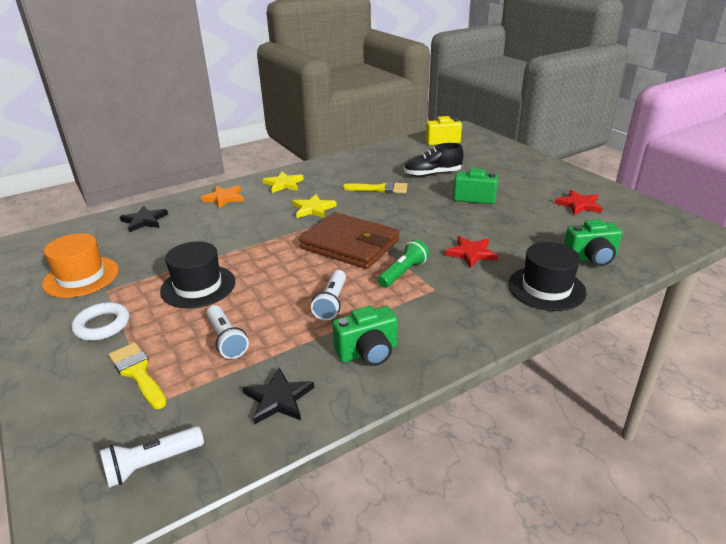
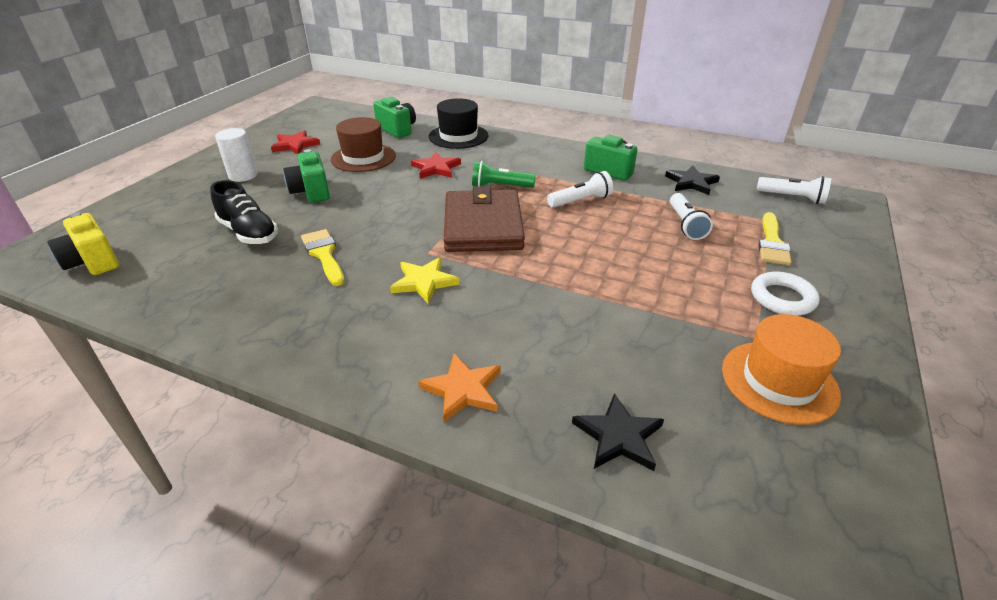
camera: 125 degrees left, 5 degrees up
black hat [160,241,235,308] -> none
white flashlight [206,305,249,359] -> white flashlight turned 150 degrees clockwise [670,193,713,240]
yellow star [262,171,304,193] -> none
none -> white cylinder [215,128,258,182]
none -> brown hat [331,117,396,172]

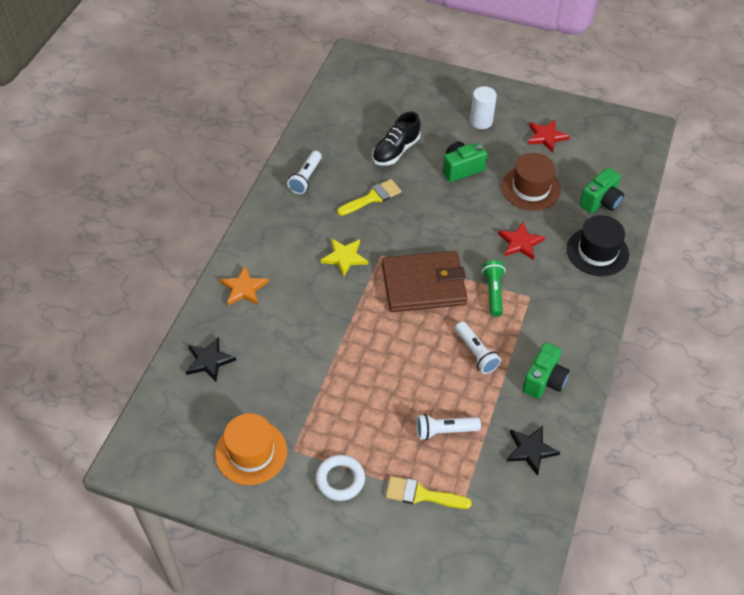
camera: 85 degrees right, 15 degrees up
yellow camera [47,212,119,275] -> none
white flashlight [757,176,831,204] -> white flashlight moved to [287,151,322,194]

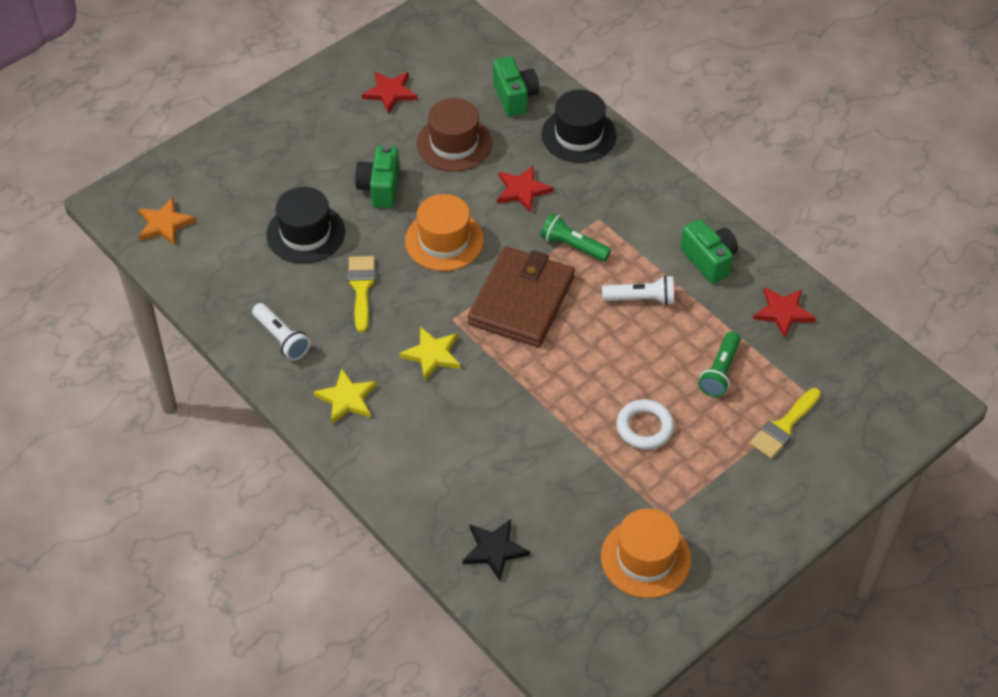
camera: 60 degrees left, 0 degrees up
orange star [220,266,269,305] -> orange star moved to [138,197,196,245]
white ring [316,455,365,501] -> white ring moved to [616,399,674,450]
black shoe [372,112,421,165] -> black hat [266,187,345,264]
white flashlight [416,414,481,440] -> green flashlight [698,331,741,397]
white cylinder [470,86,497,129] -> none
black star [507,426,560,476] -> red star [753,287,816,338]
none -> yellow star [313,368,377,424]
none -> orange hat [405,194,484,271]

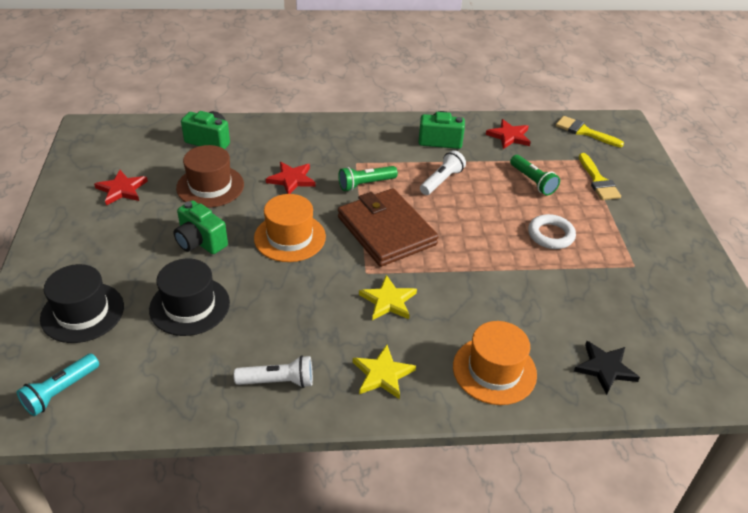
camera: 55 degrees left, 10 degrees down
orange star [138,197,196,245] -> turquoise flashlight [17,354,99,416]
yellow brush [348,256,376,332] -> yellow brush moved to [556,116,624,147]
black hat [541,90,617,163] -> black hat moved to [40,264,124,343]
orange hat [601,509,691,598] -> orange hat moved to [453,321,537,405]

